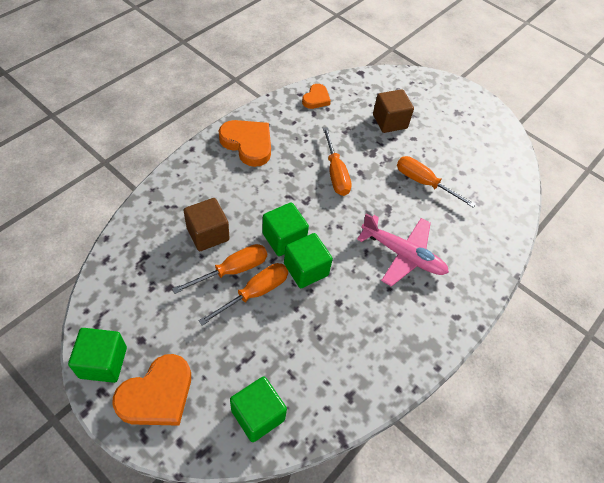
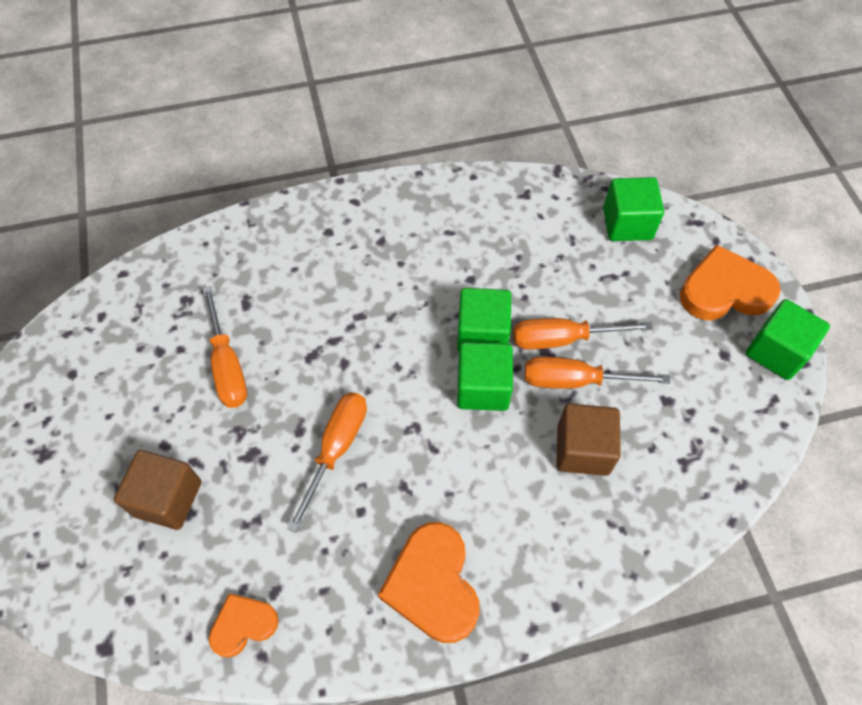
camera: 140 degrees left, 5 degrees up
pink plane [357,213,449,287] -> none

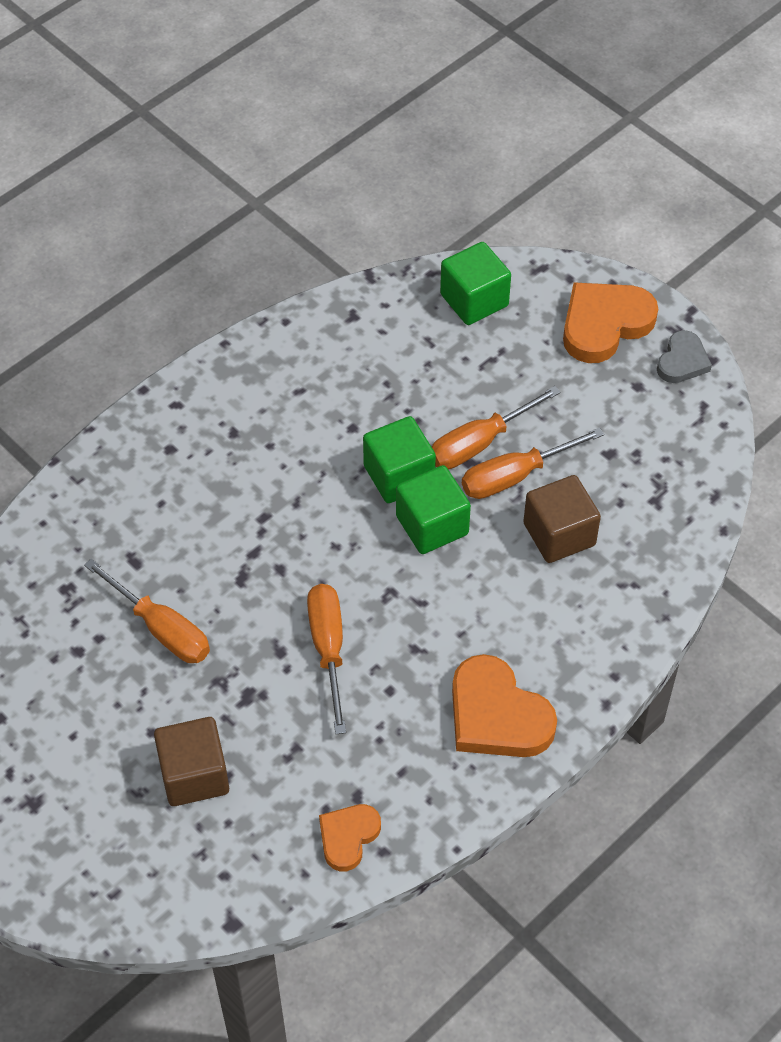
camera: 30 degrees left, 5 degrees down
green cube [745,299,830,380] -> grey heart [657,330,712,383]

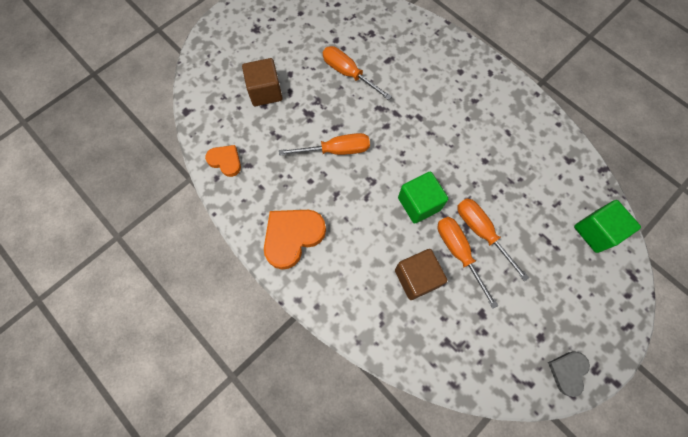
camera: 90 degrees right, 15 degrees up
orange screwdriver [84,559,210,663] -> orange screwdriver turned 90 degrees clockwise [323,46,392,100]
green cube [363,416,436,503] -> none
orange heart [563,282,658,363] -> none
grey heart [657,330,712,383] -> grey heart turned 90 degrees clockwise [548,352,590,397]

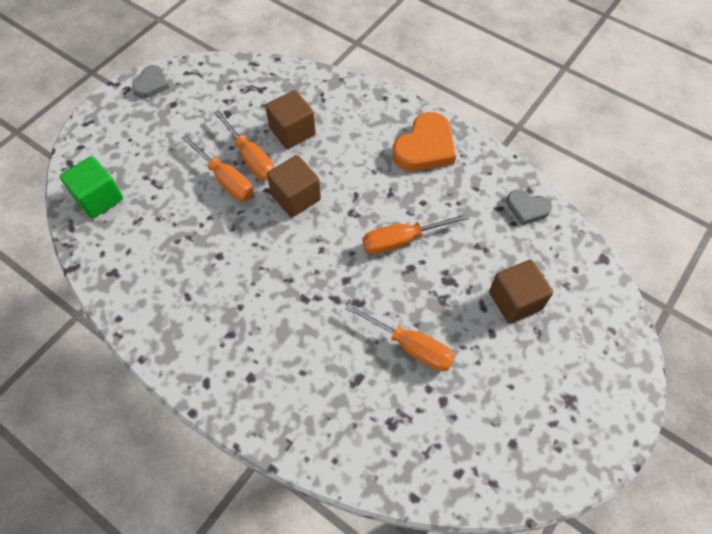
camera: 170 degrees right, 10 degrees down
orange heart [205,145,241,177] -> grey heart [507,189,552,225]
green cube [398,172,448,224] -> brown cube [267,155,321,217]

